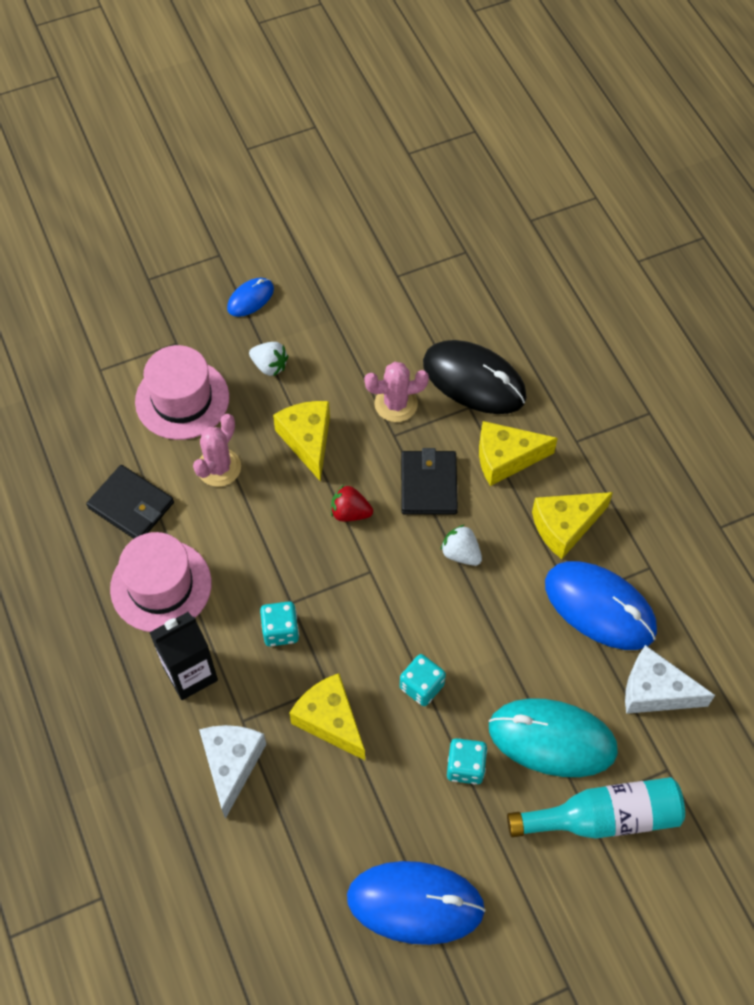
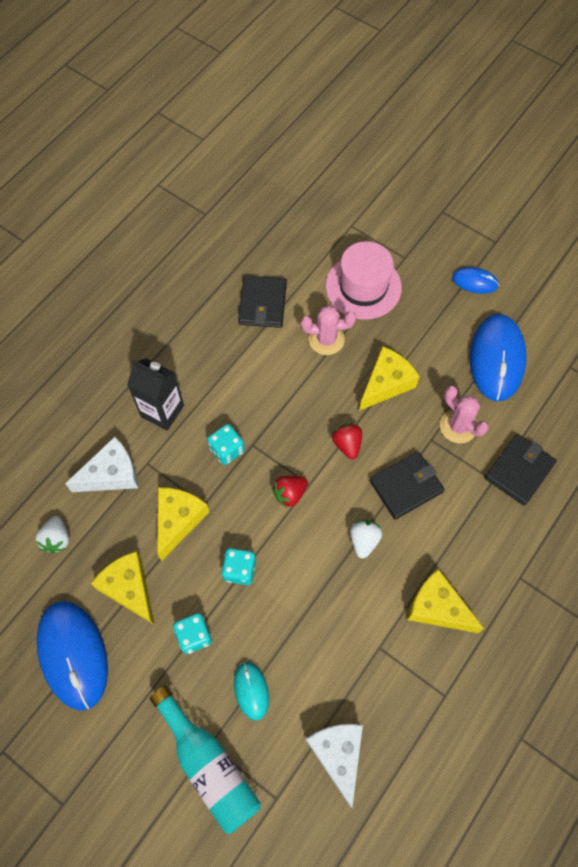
camera: 60 degrees right, 5 degrees up
pink hat [110,532,212,632] -> none
white strawberry [249,342,288,376] -> white strawberry moved to [36,516,69,553]
black mouse [423,340,527,414] -> black wallet [485,434,557,506]
yellow cheese [479,421,558,486] -> yellow cheese moved to [91,551,155,625]
turquoise mouse [489,698,618,777] -> turquoise mouse [234,662,269,721], size x0.51
blue mouse [545,561,657,650] -> blue mouse moved to [470,314,527,401]
none -> red strawberry [272,476,308,508]

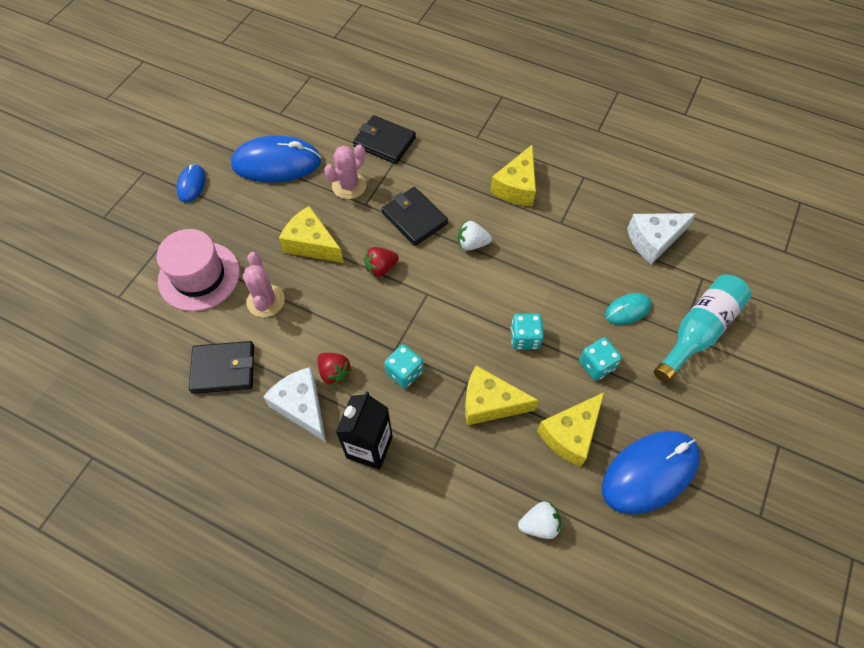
camera: 100 degrees left, 5 degrees down
white cheese [65,436,138,492] -> white cheese moved to [263,367,326,442]
red strawberry [272,476,308,508] -> red strawberry moved to [317,353,352,386]

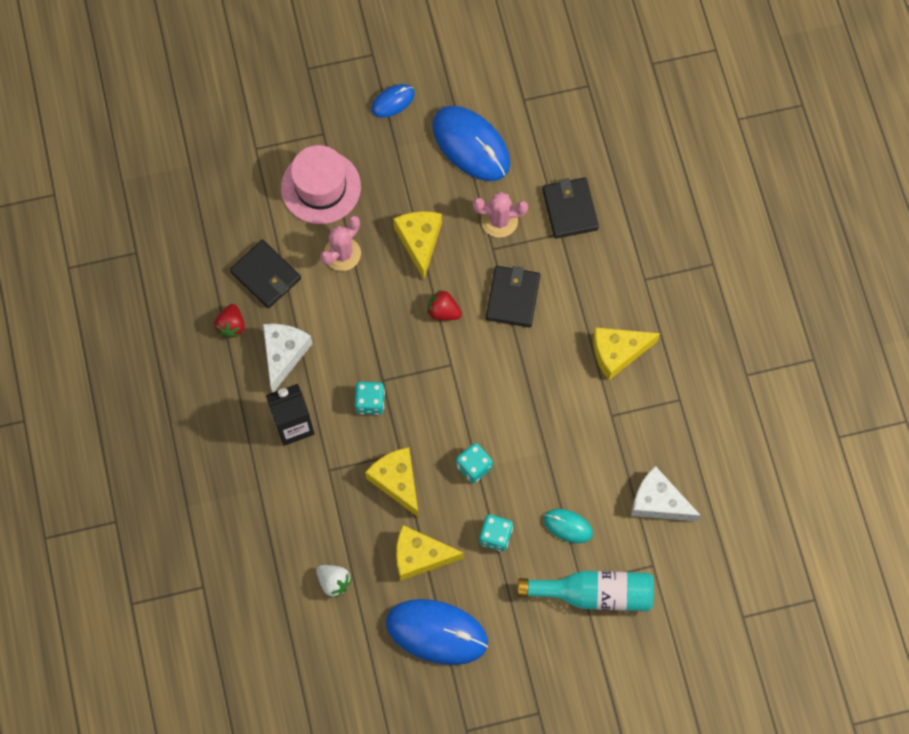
camera: 50 degrees right, 10 degrees up
red strawberry [317,353,352,386] -> red strawberry moved to [214,304,245,339]
white strawberry [458,221,492,251] -> none

